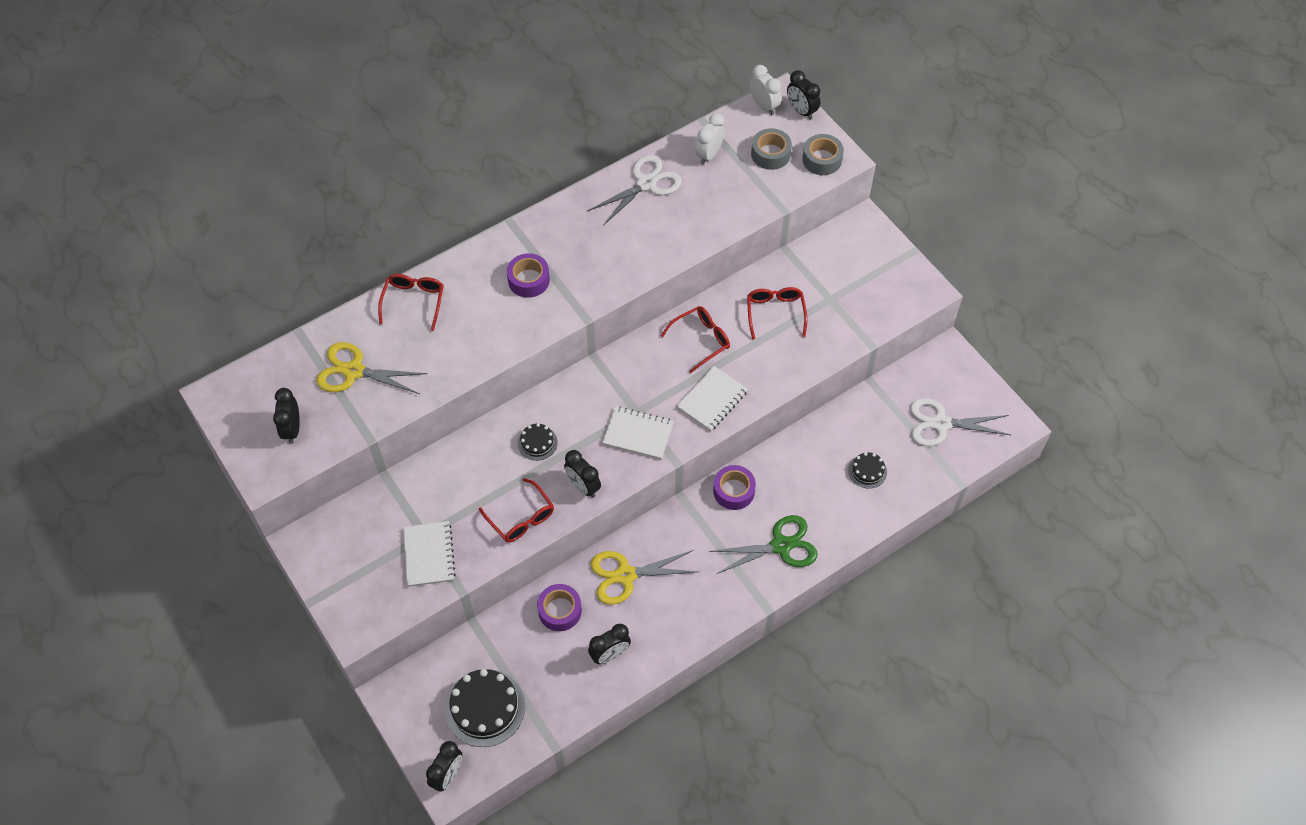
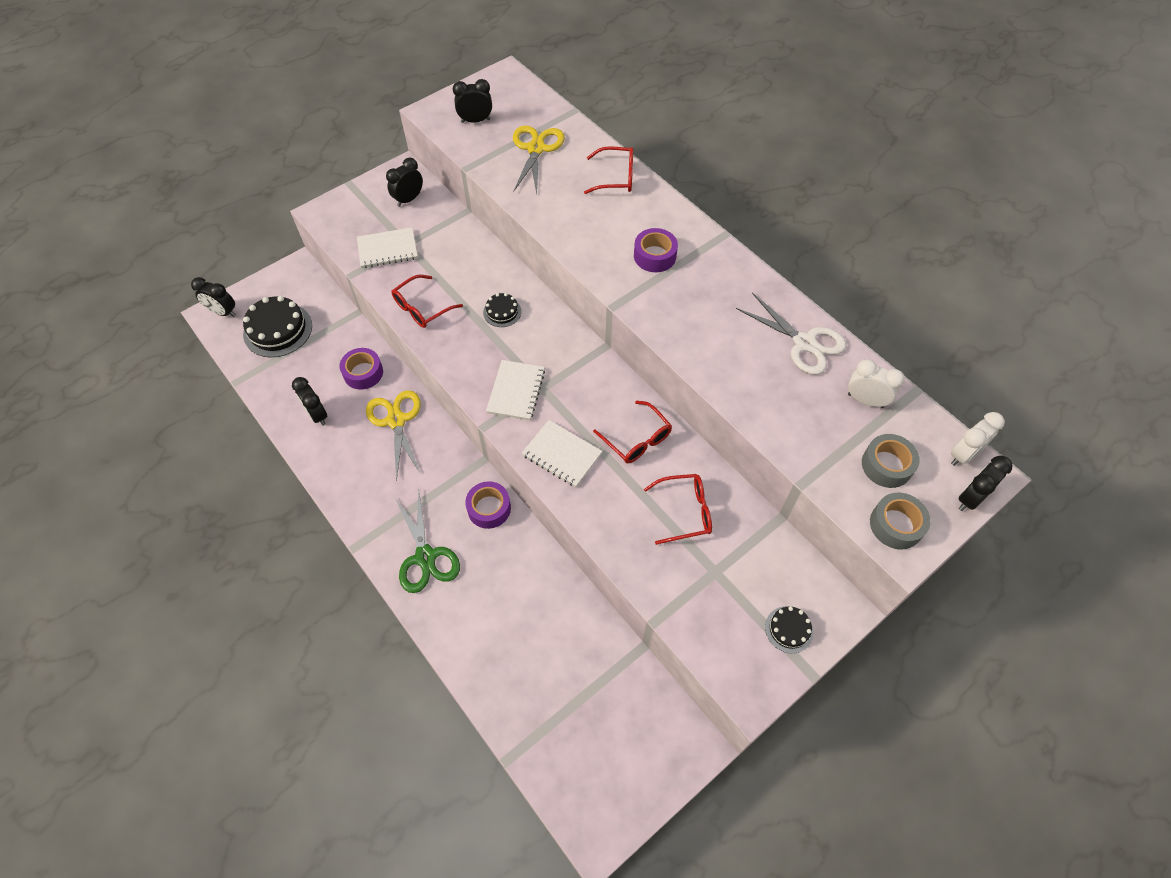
camera: 85 degrees right, 0 degrees up
black clock [564,450,601,498] -> black clock moved to [386,158,423,207]
black cake [848,452,887,488] -> black cake moved to [765,606,813,653]
white scissors [910,398,1010,446] -> none

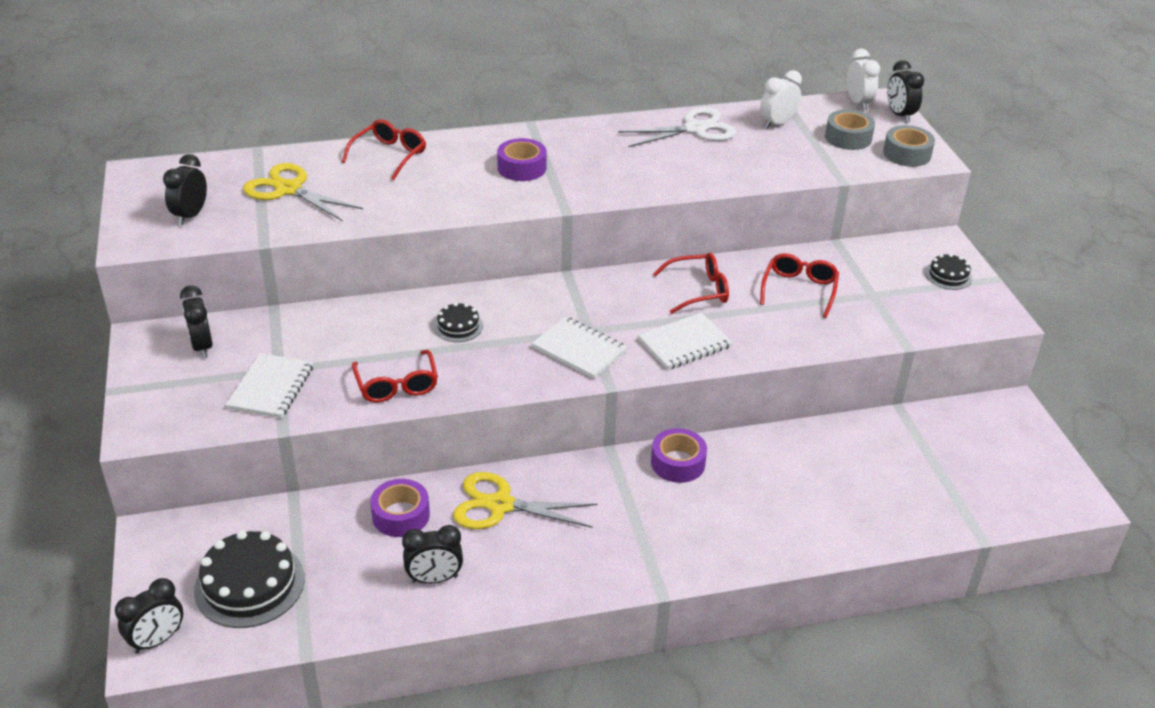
camera: 65 degrees left, 20 degrees down
green scissors [395,490,460,593] -> none

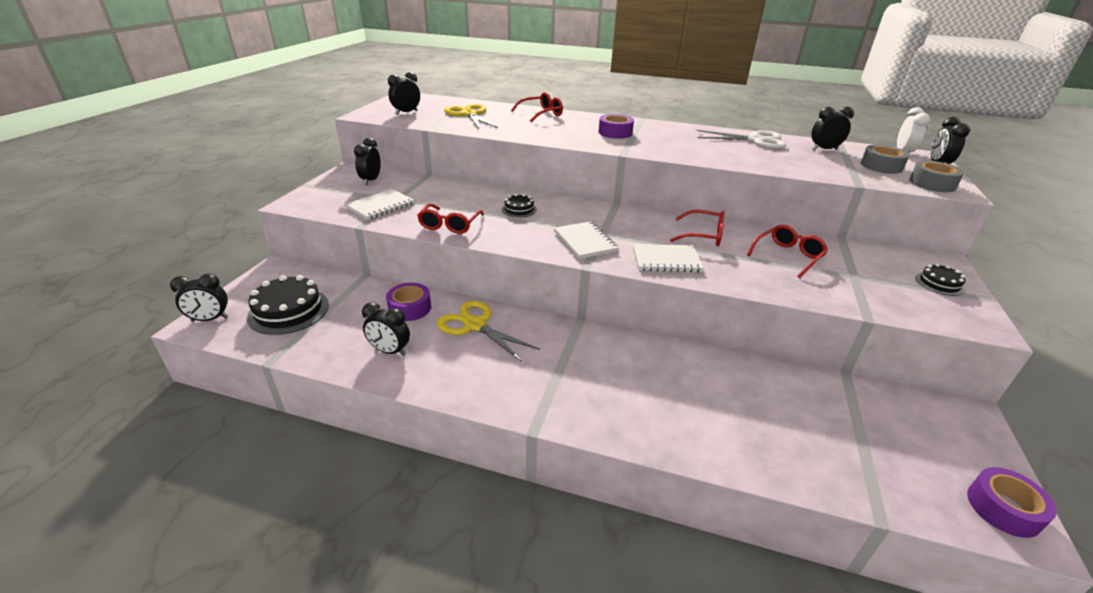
camera: 30 degrees right, 5 degrees down
purple tape [651,428,707,483] -> purple tape moved to [967,467,1057,538]
white clock [760,70,802,129] -> black clock [811,107,854,150]

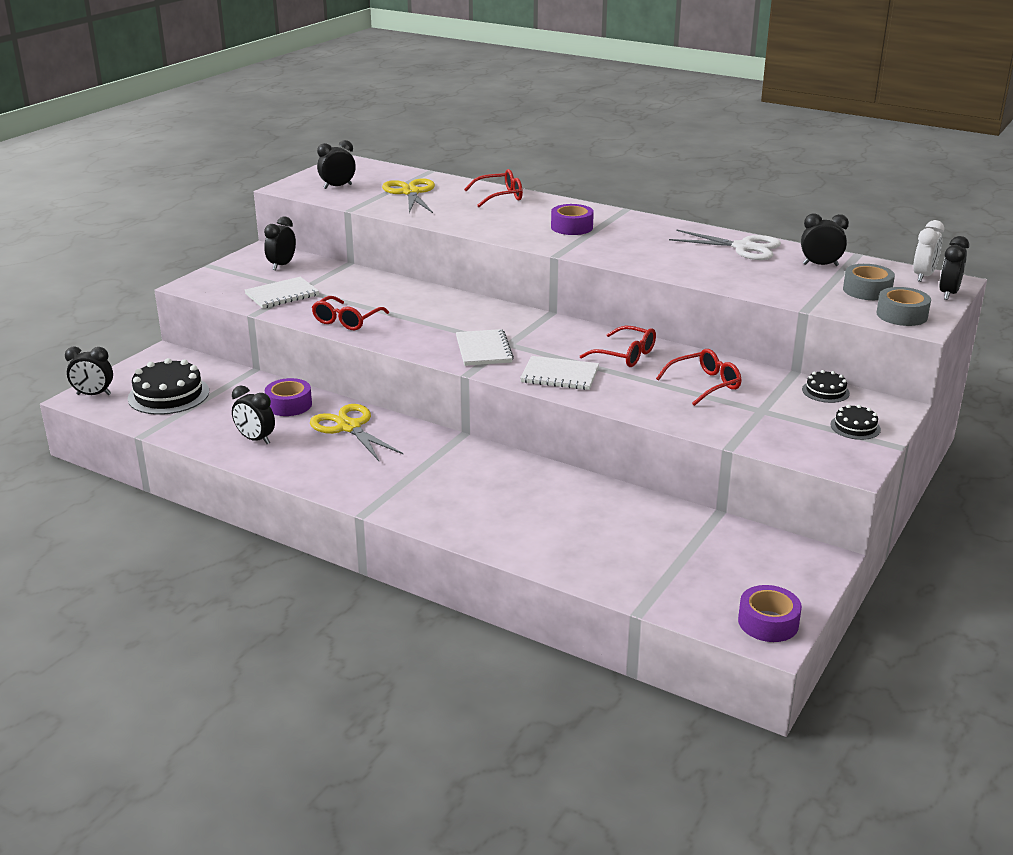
camera: 15 degrees right, 5 degrees down
black cake [502,194,537,218] -> black cake moved to [802,370,850,403]

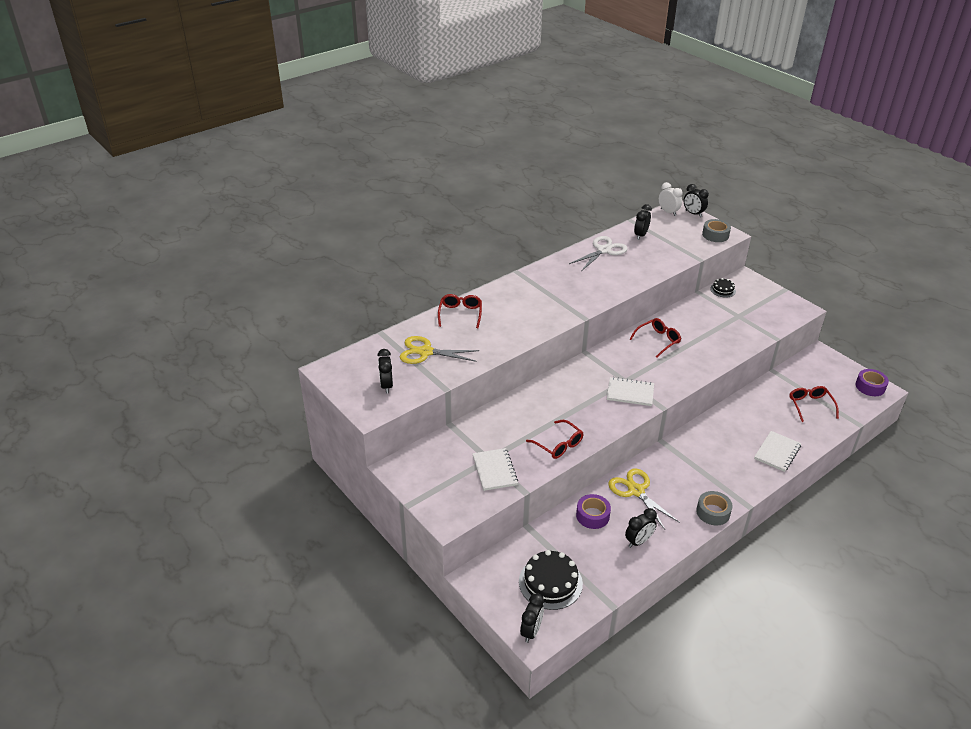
camera: 70 degrees left, 10 degrees up
black clock [264,216,296,270] -> none
yellow scissors [310,404,404,461] -> yellow scissors turned 75 degrees clockwise [608,468,680,530]
white notebook [520,356,599,390] -> white notebook moved to [754,431,801,472]
purple tape [551,204,594,235] -> none
red glasses [656,349,741,406] -> red glasses moved to [789,386,839,422]
black cake [830,405,881,440] -> none
grey tape [843,264,895,300] -> grey tape moved to [696,491,733,525]

